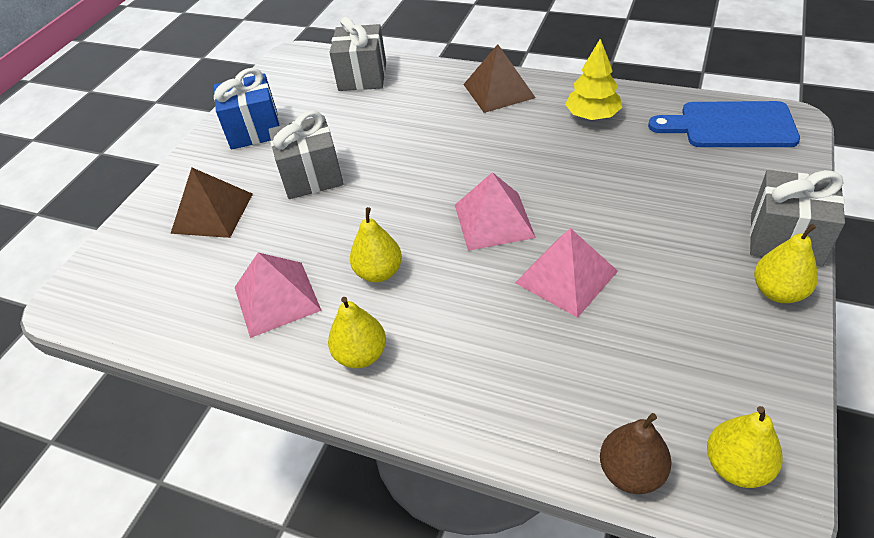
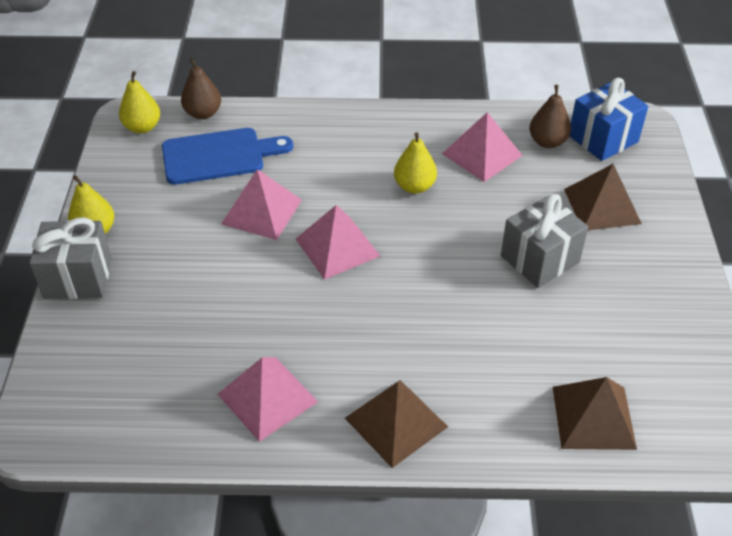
camera: 155 degrees right, 0 degrees up
blue gift [214,68,280,150] -> blue gift moved to [570,78,648,161]
yellow pear [328,297,386,368] -> none
grey gift [330,16,386,91] -> brown pyramid [553,377,637,450]
yellow tree [565,39,622,120] -> pink pyramid [218,357,318,442]
blue cutting board [648,101,800,147] -> blue cutting board moved to [162,128,293,185]
none -> brown pear [529,85,571,148]

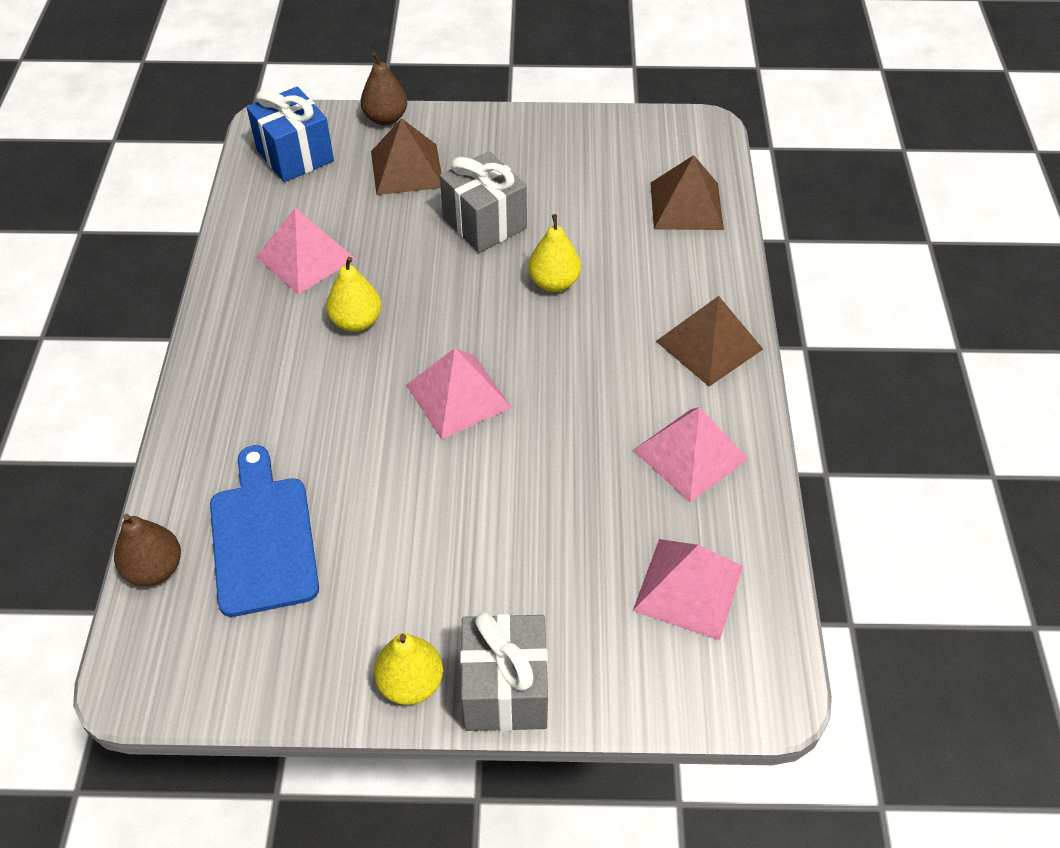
camera: 90 degrees left, 5 degrees up
yellow pear [119,71,160,133] -> yellow pear moved to [528,214,581,292]
pink pyramid [221,169,302,240] -> pink pyramid moved to [633,539,743,640]
brown pear [529,85,571,148] -> brown pear moved to [360,52,407,125]

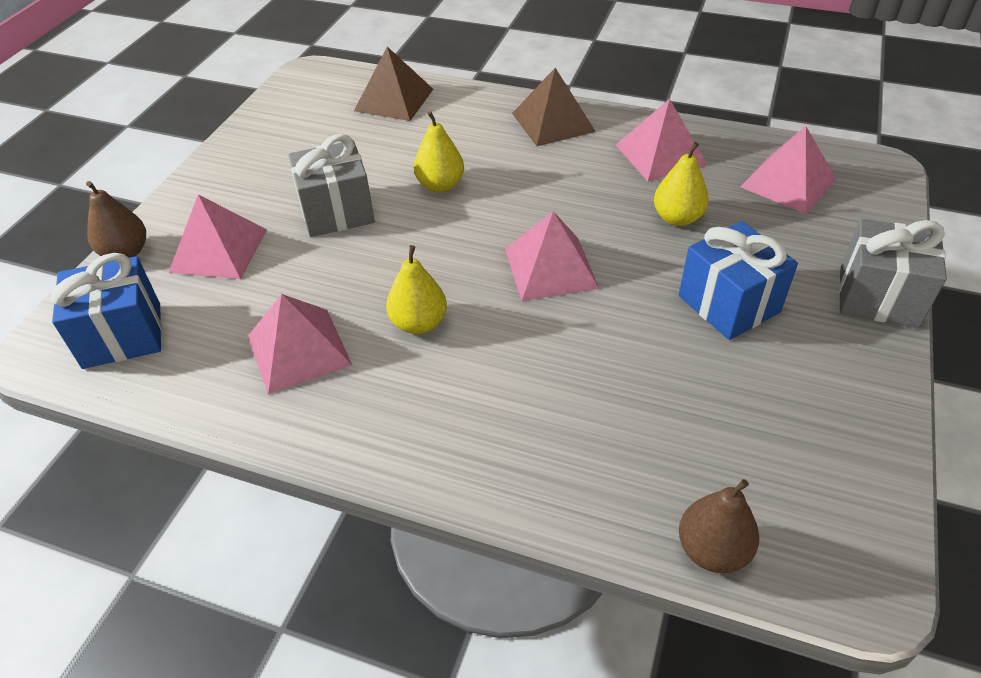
camera: 70 degrees left, 5 degrees down
blue cutting board [210,445,319,617] -> none
brown pyramid [371,118,442,195] -> pink pyramid [168,194,267,279]
yellow pear [374,633,443,705] -> yellow pear moved to [654,142,709,226]
none -> blue gift [679,221,798,340]

